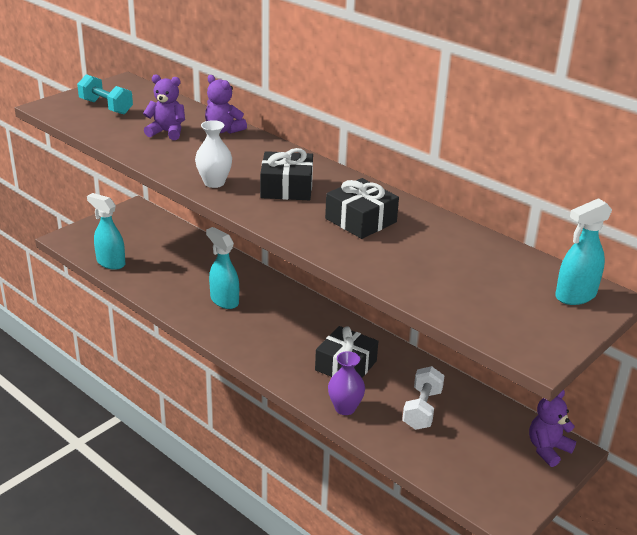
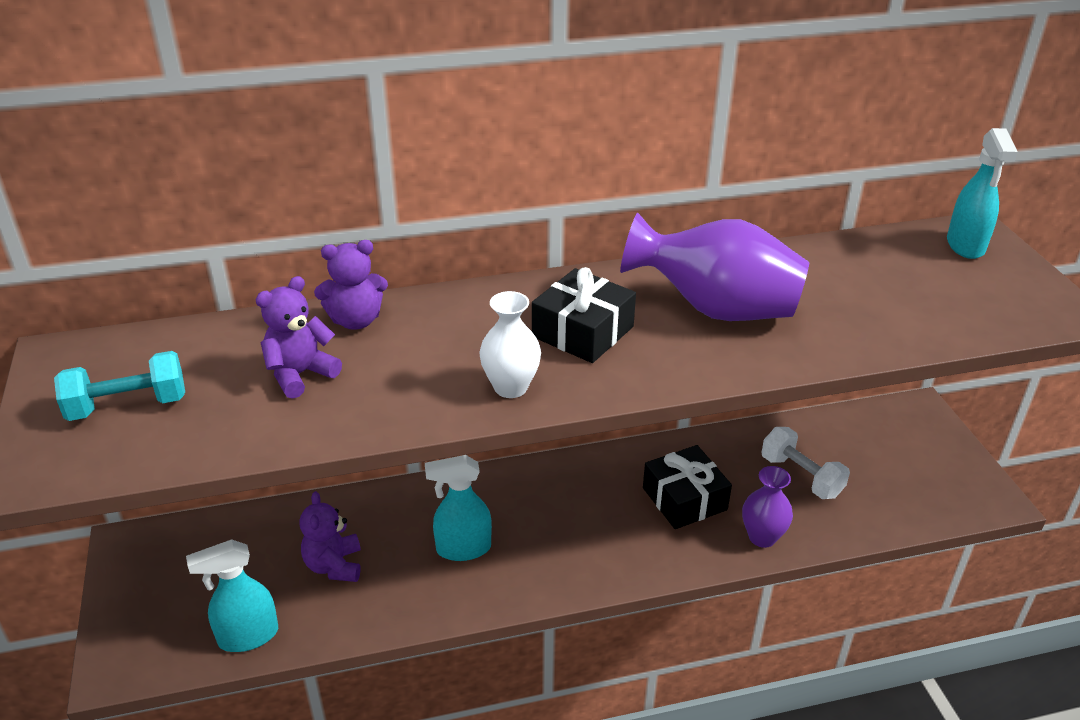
camera: 55 degrees left, 5 degrees up
black gift [325,178,399,239] -> purple vase [620,213,809,321]
purple teddy bear [529,390,576,467] -> purple teddy bear moved to [300,491,361,582]

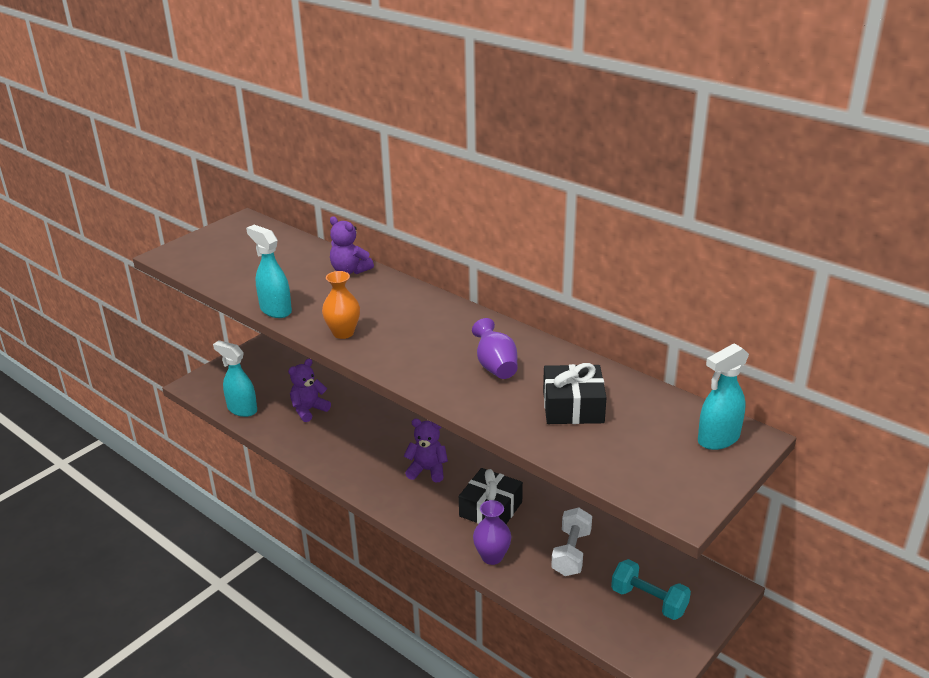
camera: 55 degrees right, 5 degrees down
turquoise dumbbell [54,351,185,421] -> turquoise dumbbell moved to [611,559,691,620]
purple teddy bear [256,276,342,399] -> purple teddy bear moved to [404,419,448,482]
turquoise spray bottle [425,455,492,561] -> turquoise spray bottle moved to [246,225,292,318]
white vase [479,291,541,398] -> orange vase [322,271,360,339]
black gift [532,267,636,363] -> black gift moved to [543,363,607,424]
purple vase [620,213,809,321] -> purple vase [472,318,517,379], size x0.55

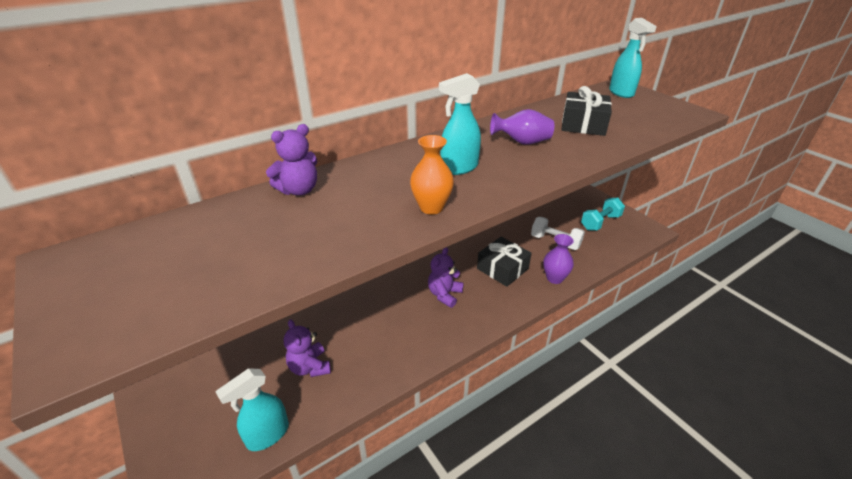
camera: 75 degrees left, 5 degrees up
turquoise spray bottle [246,225,292,318] -> turquoise spray bottle moved to [439,73,481,175]

